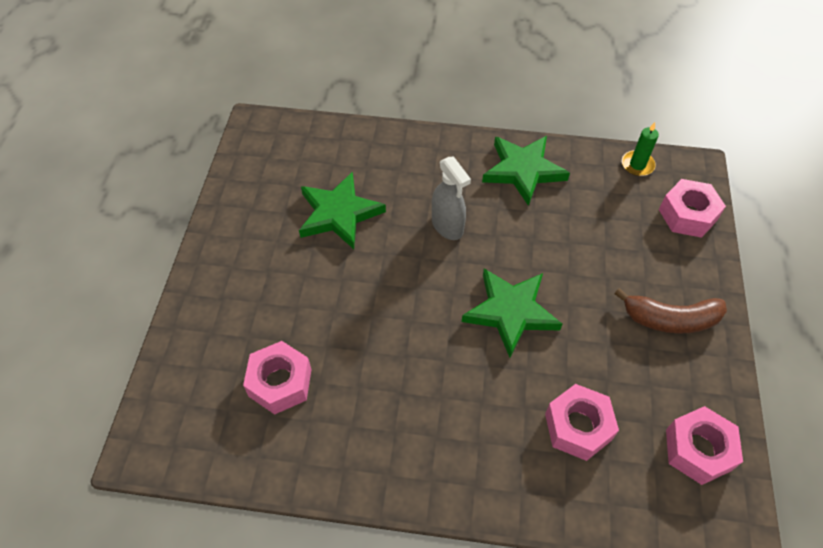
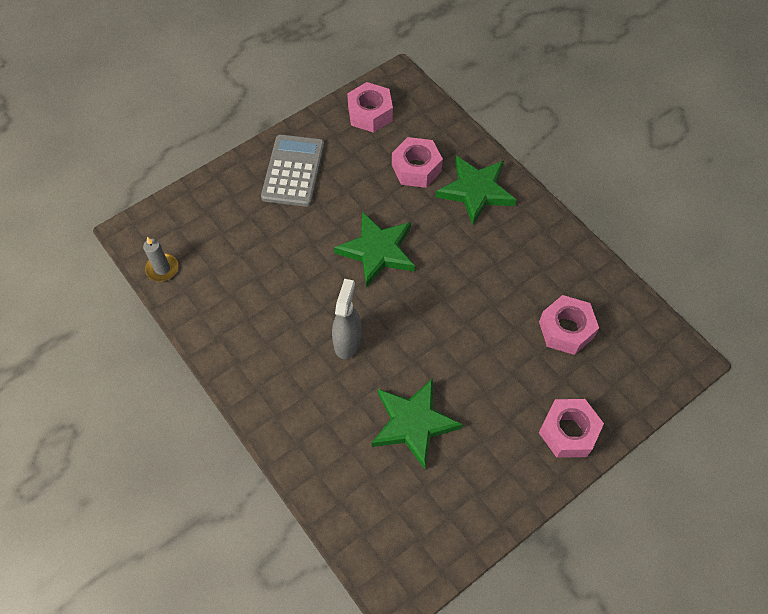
camera: 135 degrees left, 5 degrees up
green star [482,136,570,206] -> green star moved to [436,156,516,225]
brown banana [614,288,727,334] -> grey calculator [261,135,324,207]
green candle [622,122,659,176] -> grey candle [143,237,178,282]
pink nut [659,179,726,238] -> pink nut moved to [539,399,604,458]

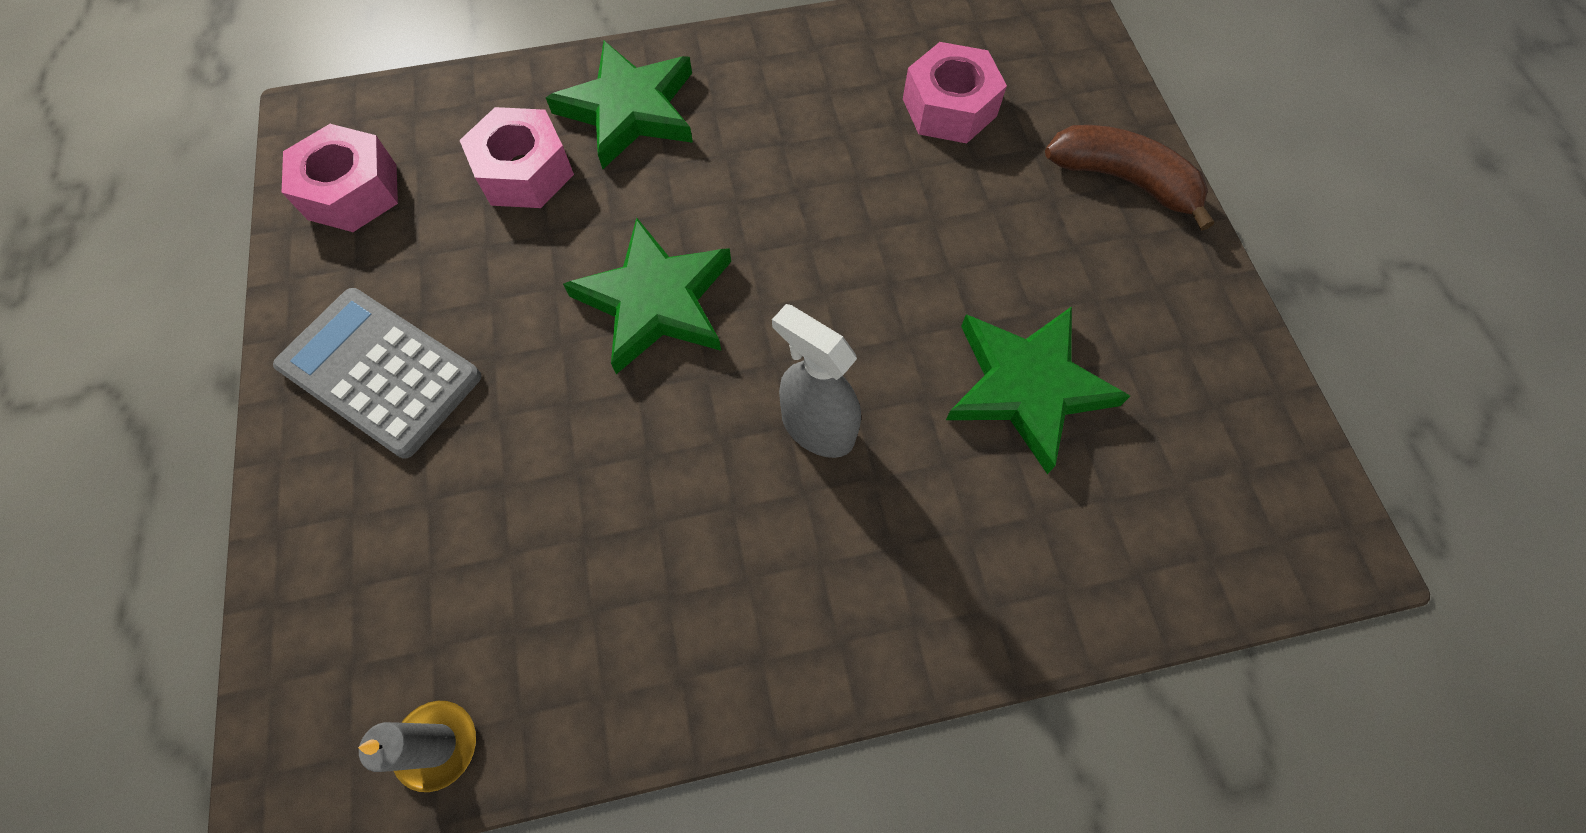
camera: 65 degrees left, 5 degrees up
pink nut [539,399,604,458] -> brown banana [1045,125,1214,231]

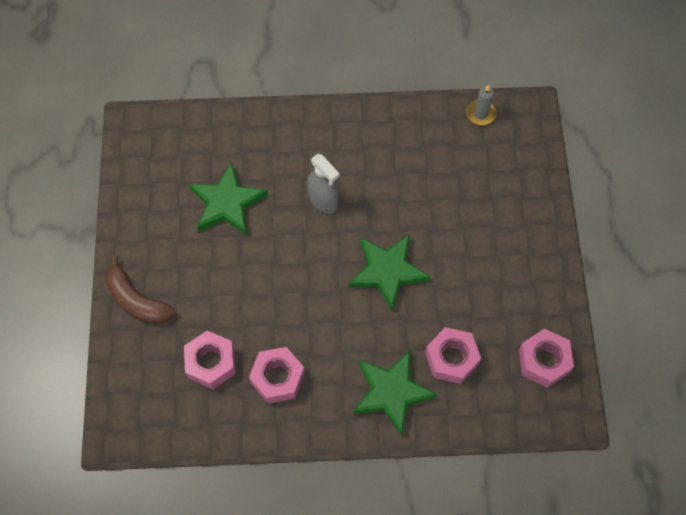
camera: 170 degrees left, 0 degrees up
grey calculator [273,288,481,459] -> none
none -> pink nut [249,347,305,404]

